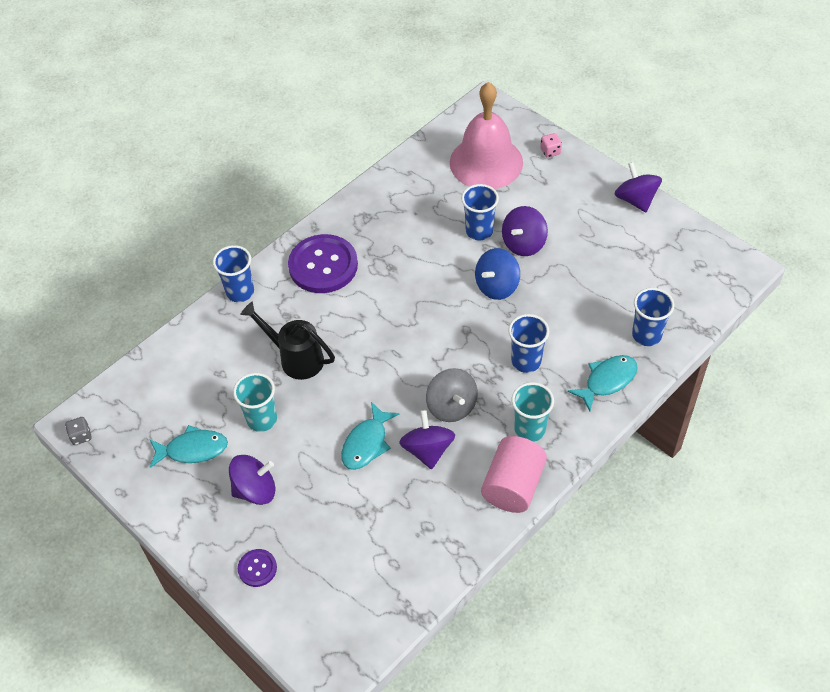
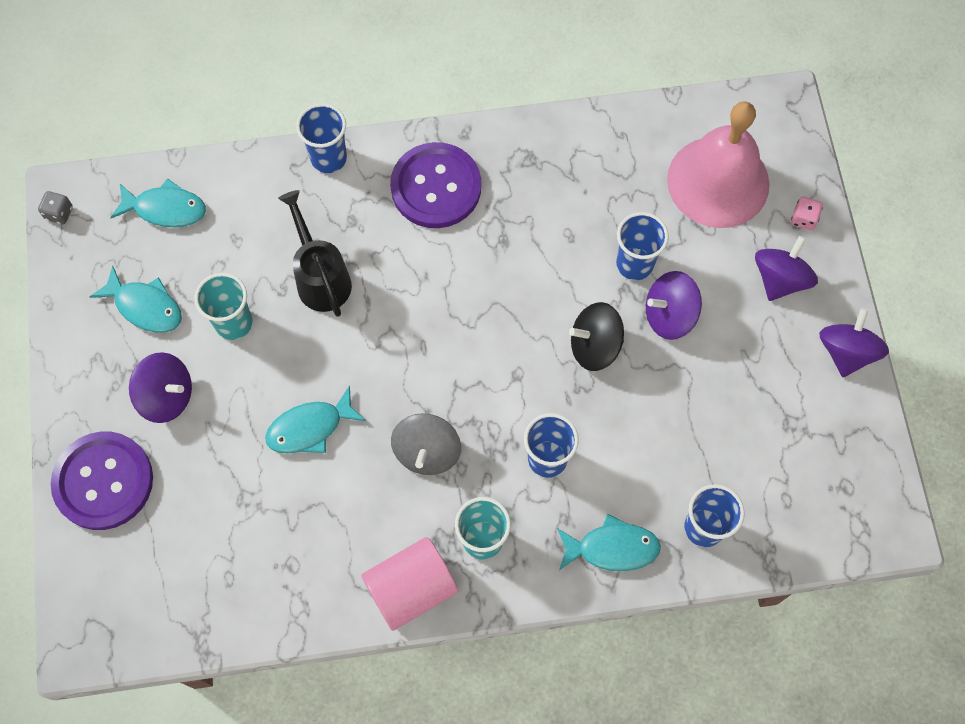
camera: 35 degrees right, 15 degrees up
purple button [238,549,277,587] -> purple button [51,432,153,530], size x2.12
purple spinning top [399,410,455,469] -> purple spinning top moved to [755,236,818,301]
blue spinning top [475,248,520,300] -> black spinning top [569,302,624,371]
none -> turquoise fish [110,178,206,227]

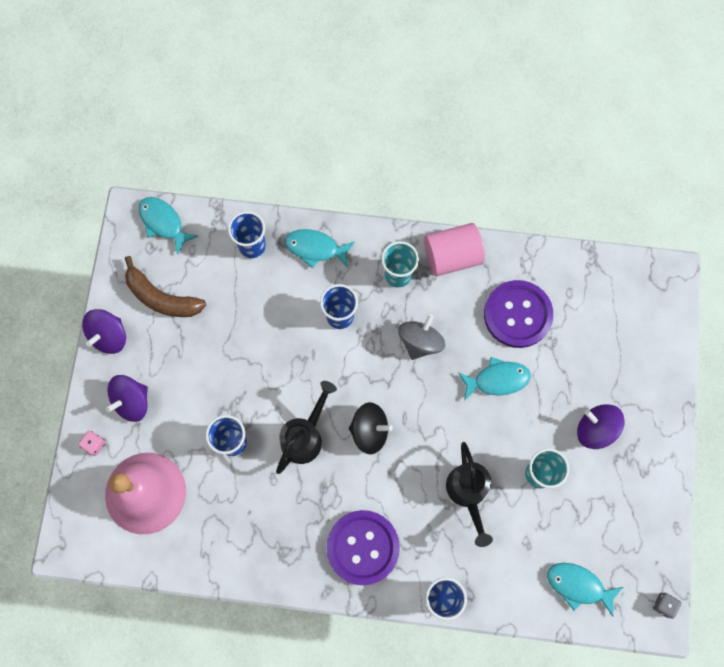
camera: 165 degrees left, 5 degrees up
purple button [51,432,153,530] -> purple button moved to [484,280,553,348]
turquoise fish [90,266,182,333] -> turquoise fish moved to [139,197,198,255]
black spinning top [569,302,624,371] -> black spinning top moved to [349,402,393,454]
purple spinning top [646,271,702,340] -> none
none -> brown banana [125,256,206,317]
none -> black watering can [276,381,337,474]

